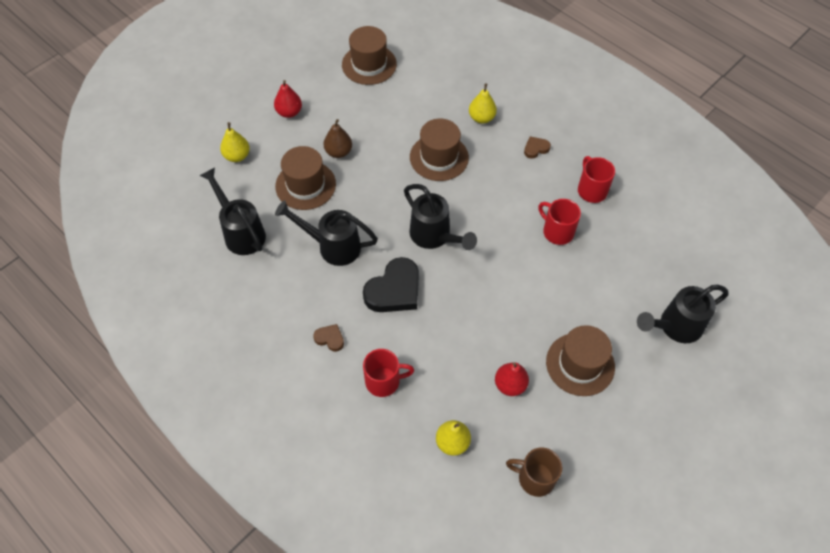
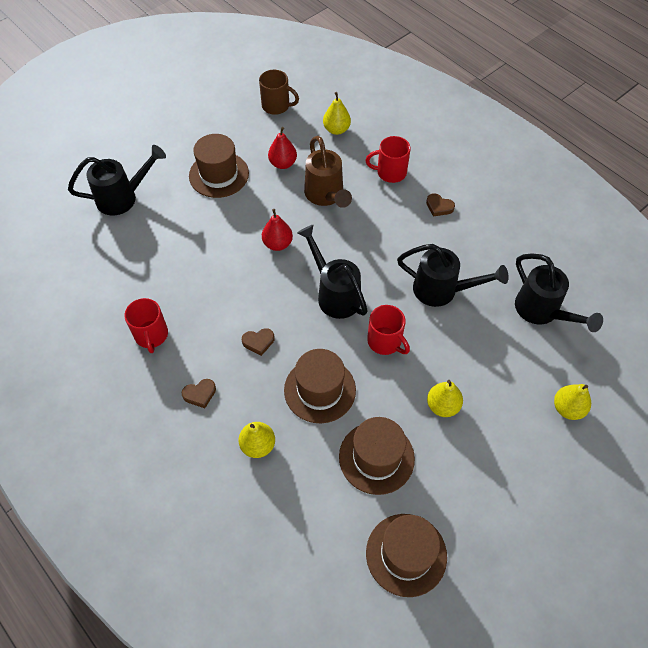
camera: 175 degrees left, 0 degrees up
red pear [274,80,302,118] -> red pear moved to [262,209,293,251]
brown hat [275,146,336,210] -> brown hat moved to [339,417,415,495]
brown pear [323,119,352,158] -> yellow pear [427,380,463,417]
black heart [363,257,419,312] -> none
red mug [538,199,581,245] -> red mug moved to [367,305,410,355]
none -> brown heart [242,328,275,356]
none -> brown watering can [304,136,352,208]

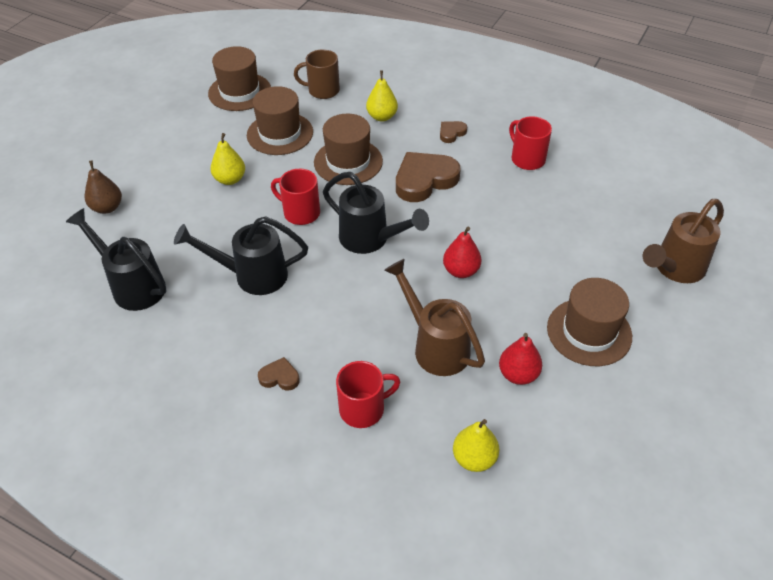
camera: 160 degrees right, 10 degrees down
black watering can [68,145,166,215] -> brown watering can [643,199,724,283]
brown heart [242,328,275,356] -> brown heart [396,152,461,202], size x2.10
brown mug [259,70,299,115] -> brown mug moved to [294,49,340,99]
yellow pear [554,384,591,420] -> brown pear [85,161,122,214]

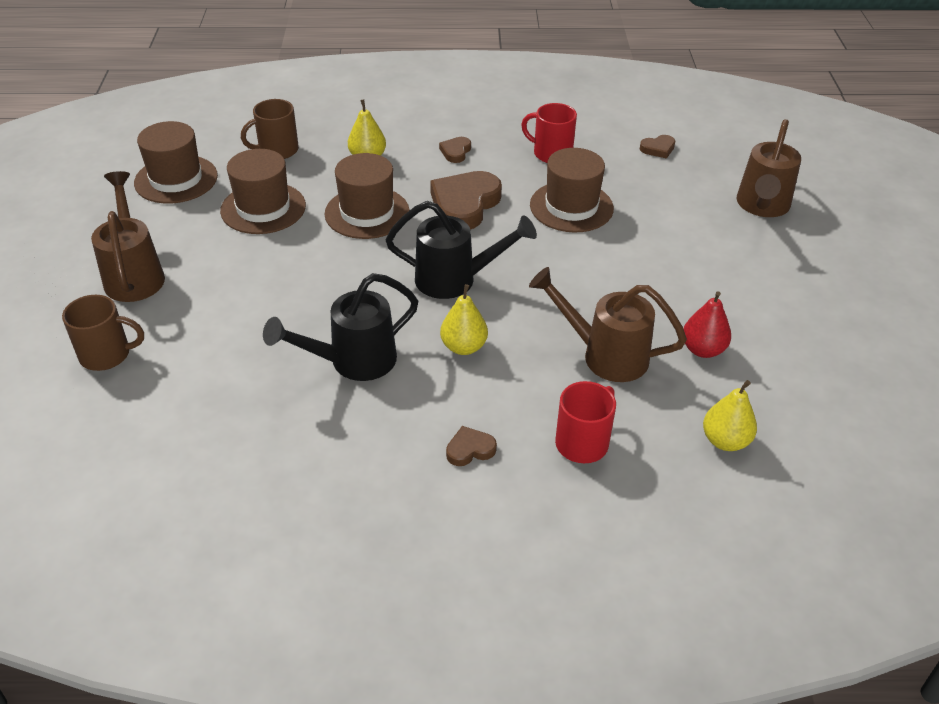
camera: 30 degrees left, 5 degrees down
black watering can [66,208,167,311] -> none
brown pear [85,161,122,214] -> brown mug [62,295,144,371]
yellow pear [211,133,245,185] -> yellow pear moved to [440,284,488,355]
red mug [271,169,320,225] -> none
red pear [443,227,482,278] -> none
brown hat [547,278,632,366] -> brown hat moved to [530,148,614,233]
none -> brown watering can [91,171,165,302]
none -> brown heart [640,135,675,159]

